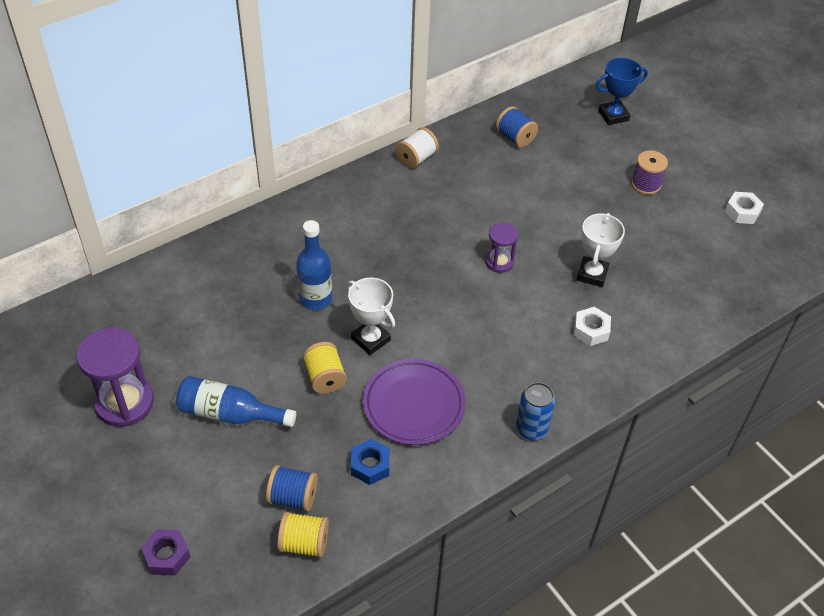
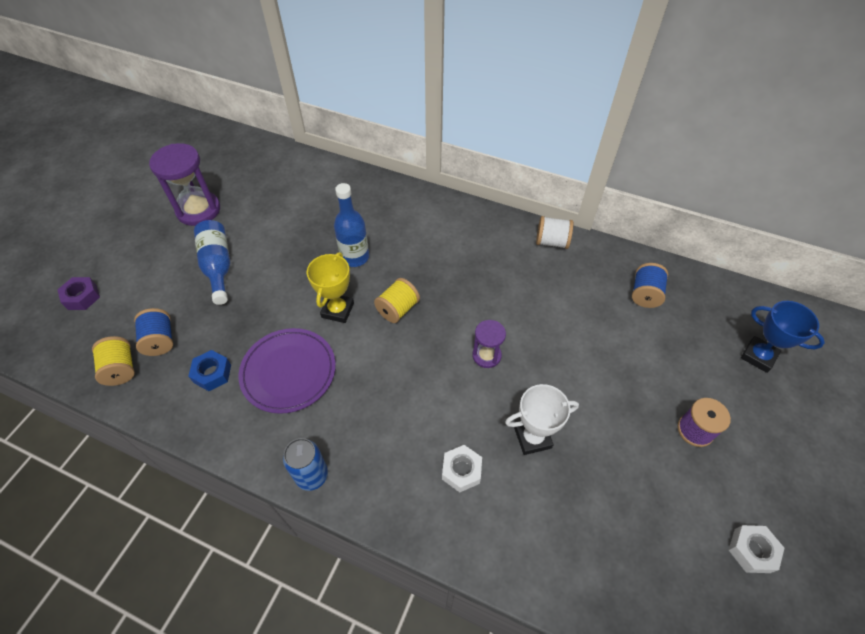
camera: 60 degrees right, 5 degrees up
yellow spool [303,342,347,394] -> yellow spool moved to [374,278,420,323]
white trophy [347,277,395,355] -> yellow trophy [307,252,354,323]

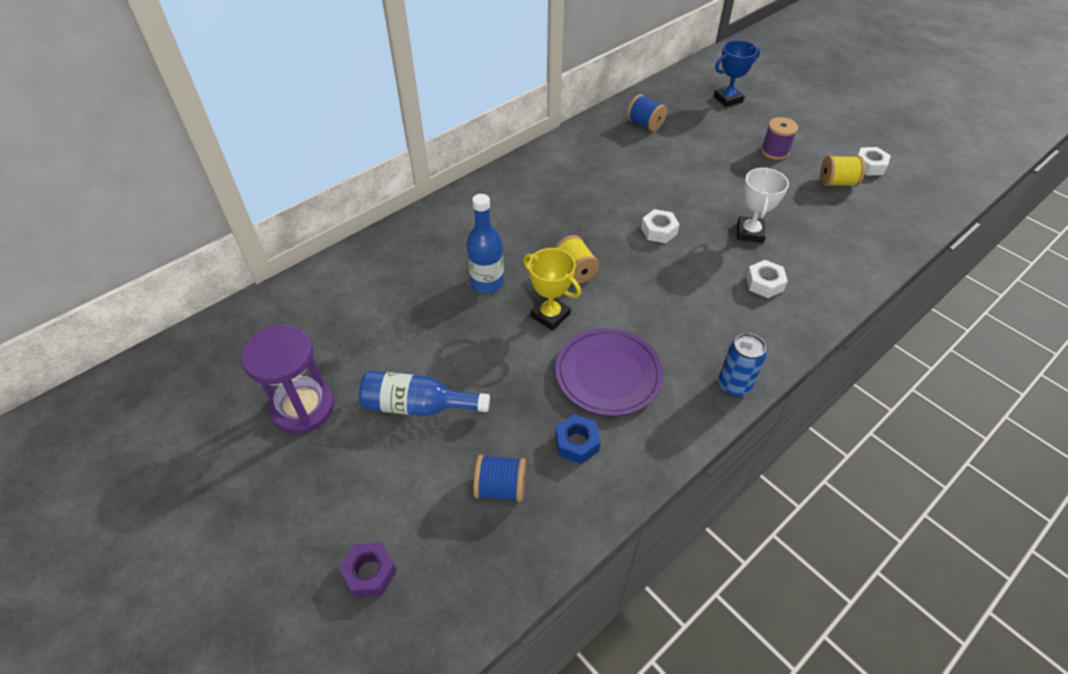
camera: 65 degrees left, 5 degrees down
yellow spool [92,336,135,386] -> yellow spool moved to [820,155,865,187]
purple hourglass [472,320,506,368] -> white nut [641,209,680,243]
white spool [536,216,573,249] -> none

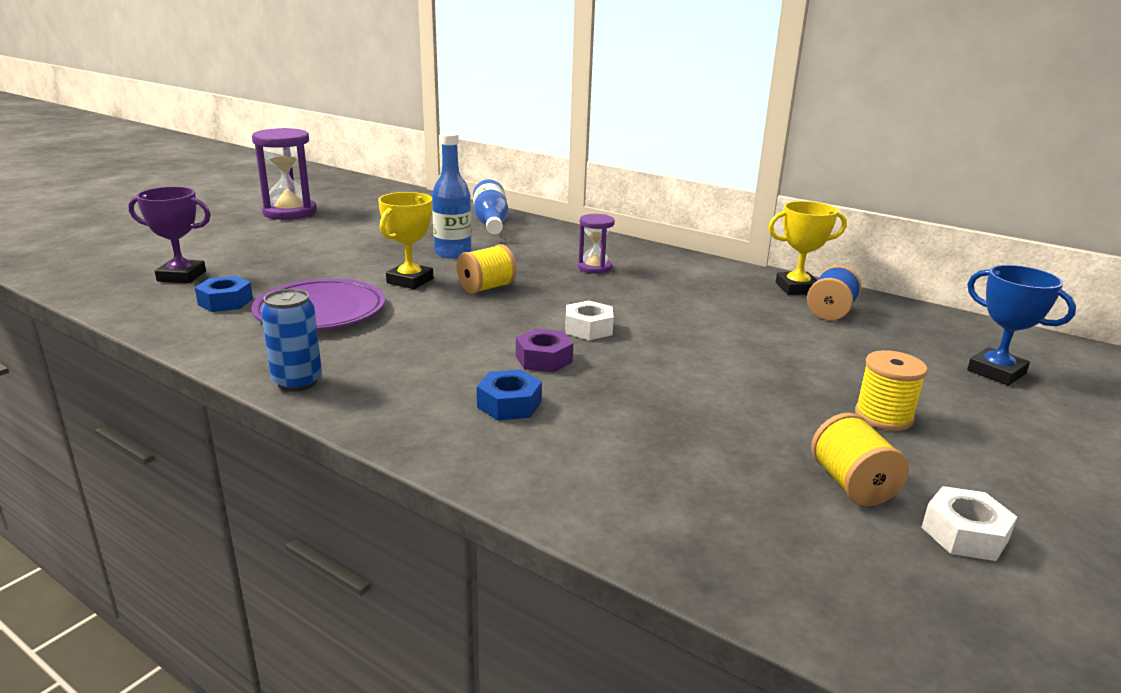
camera: 75 degrees right, 25 degrees down
purple nut [339,542,397,598] -> purple nut moved to [516,329,573,373]
blue bottle [359,370,490,416] -> blue bottle moved to [473,180,508,234]
blue spool [473,455,526,502] -> purple trophy [128,187,211,283]
white trophy [737,168,789,243] -> none
white nut [746,260,788,298] -> blue nut [477,370,542,421]
purple spool [761,117,798,160] -> yellow spool [855,350,928,431]
none -> purple hourglass [578,214,615,274]
none -> yellow trophy [768,201,847,295]

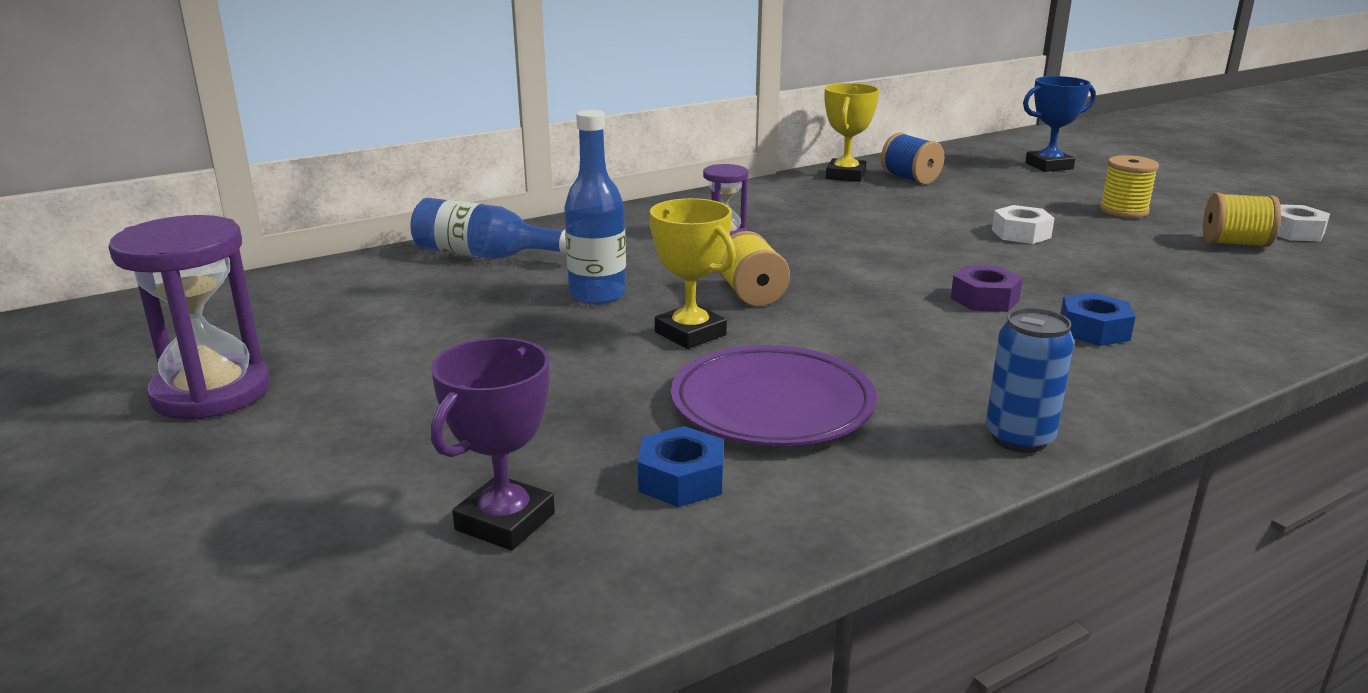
camera: 65 degrees left, 0 degrees up
white nut [565,301,614,340] -> white nut moved to [992,205,1055,244]

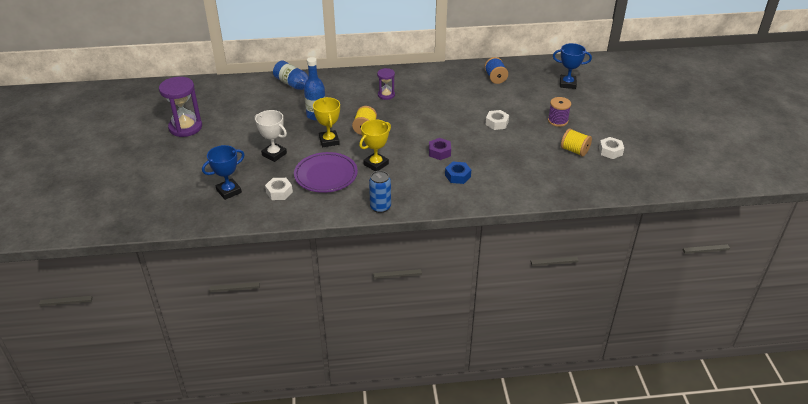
camera: 25 degrees right, 15 degrees up
purple trophy [431,338,555,550] -> blue trophy [202,145,245,200]
blue nut [638,426,724,507] -> white nut [265,178,293,200]
yellow trophy [825,83,879,182] -> yellow trophy moved to [359,119,391,171]
yellow spool [1099,155,1159,218] -> purple spool [548,97,571,127]
none -> white trophy [255,110,287,162]

